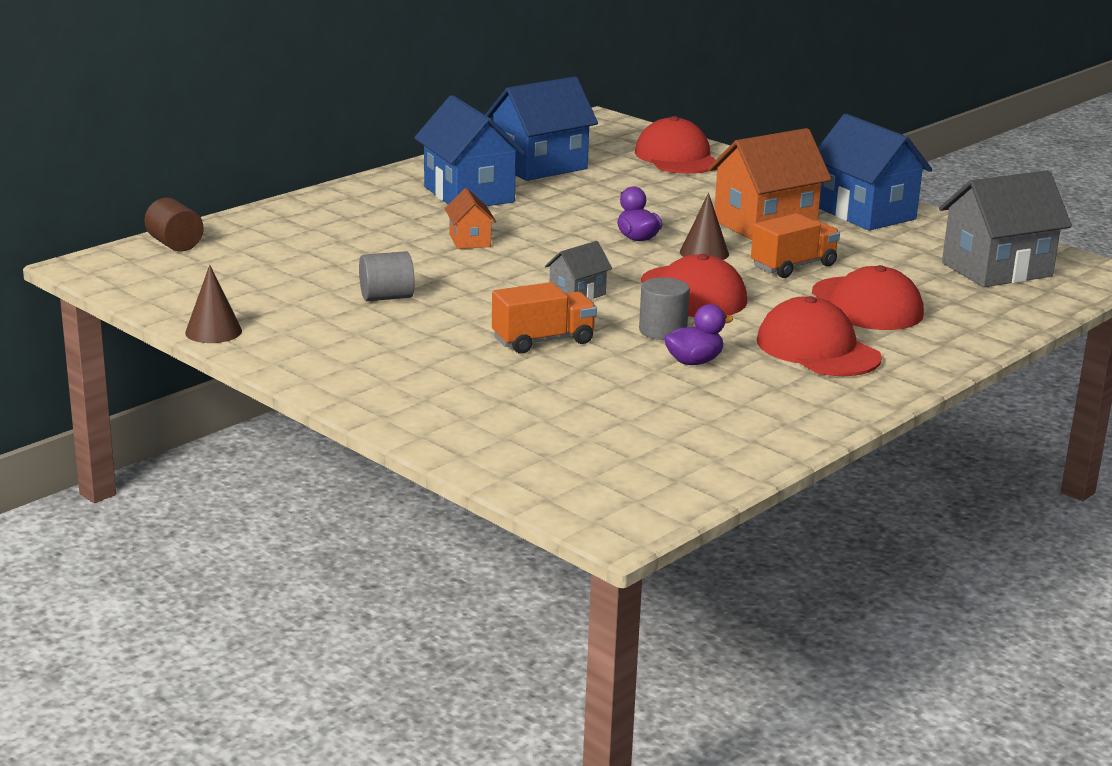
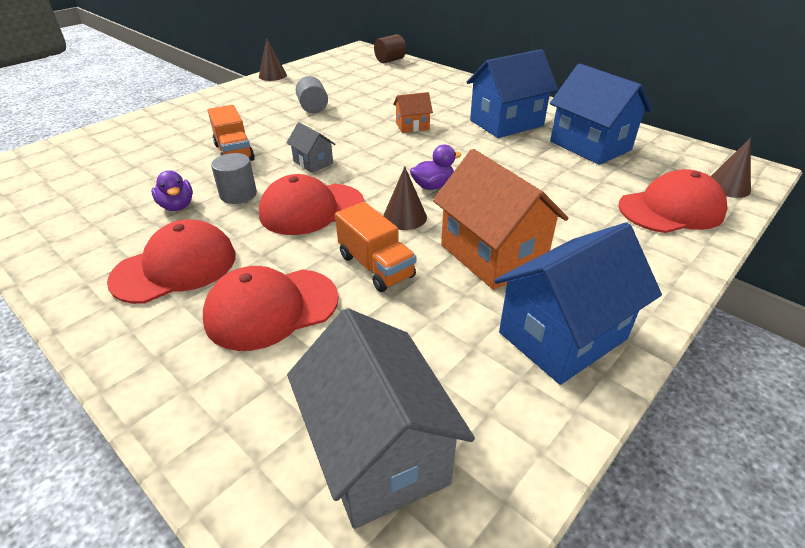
camera: 90 degrees right, 15 degrees up
none -> brown cone [711,138,751,198]

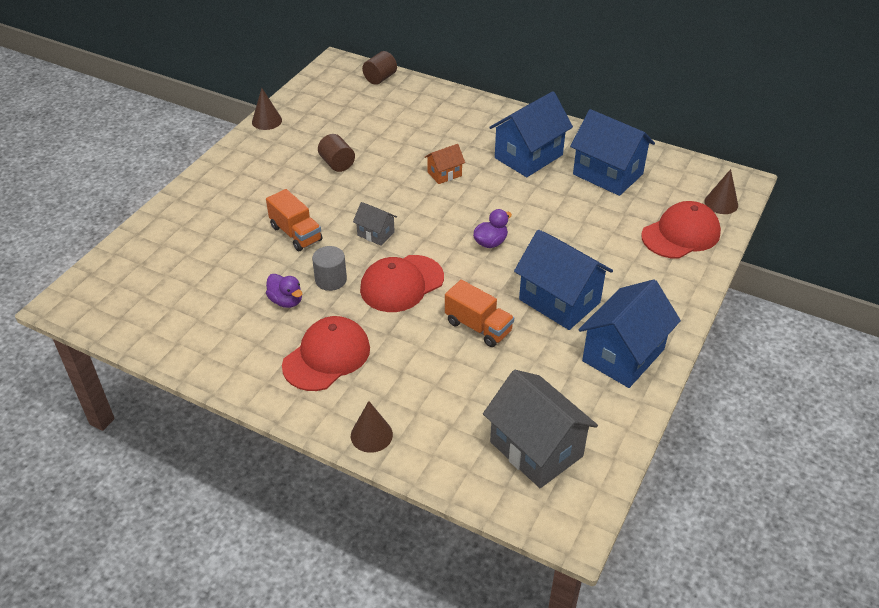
camera: 15 degrees left, 5 degrees up
red cap [203,266,339,351] -> none
grey cylinder [296,76,328,113] -> brown cylinder [318,134,355,172]
brown cone [383,167,427,230] -> brown cone moved to [351,401,393,453]
orange house [433,149,569,290] -> blue house [514,230,613,330]

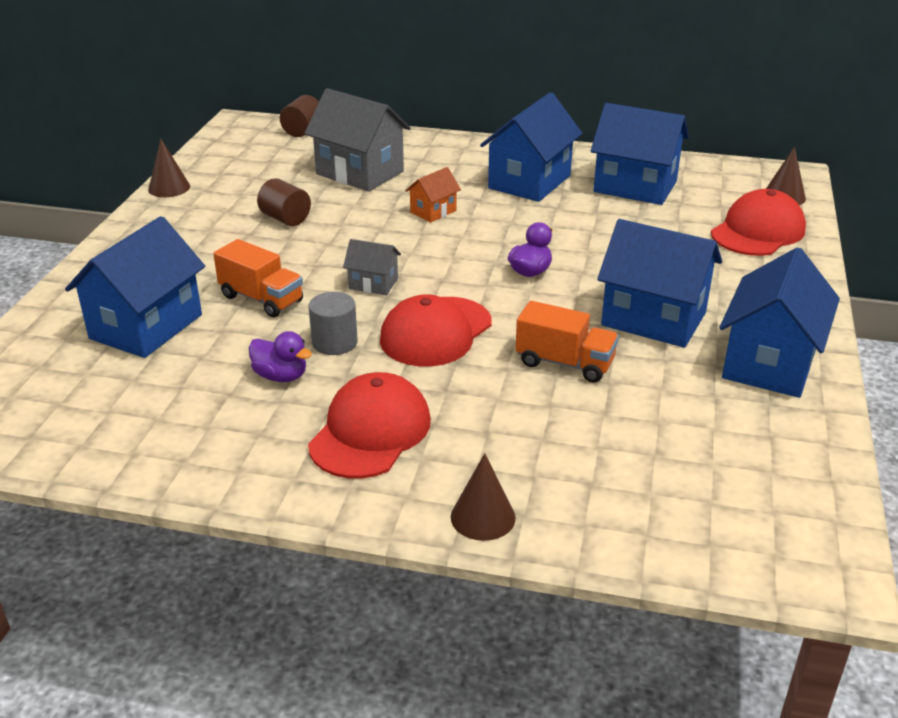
camera: 15 degrees left, 10 degrees down
grey house [483,370,598,488] -> grey house moved to [304,88,411,192]
none -> blue house [65,216,205,358]

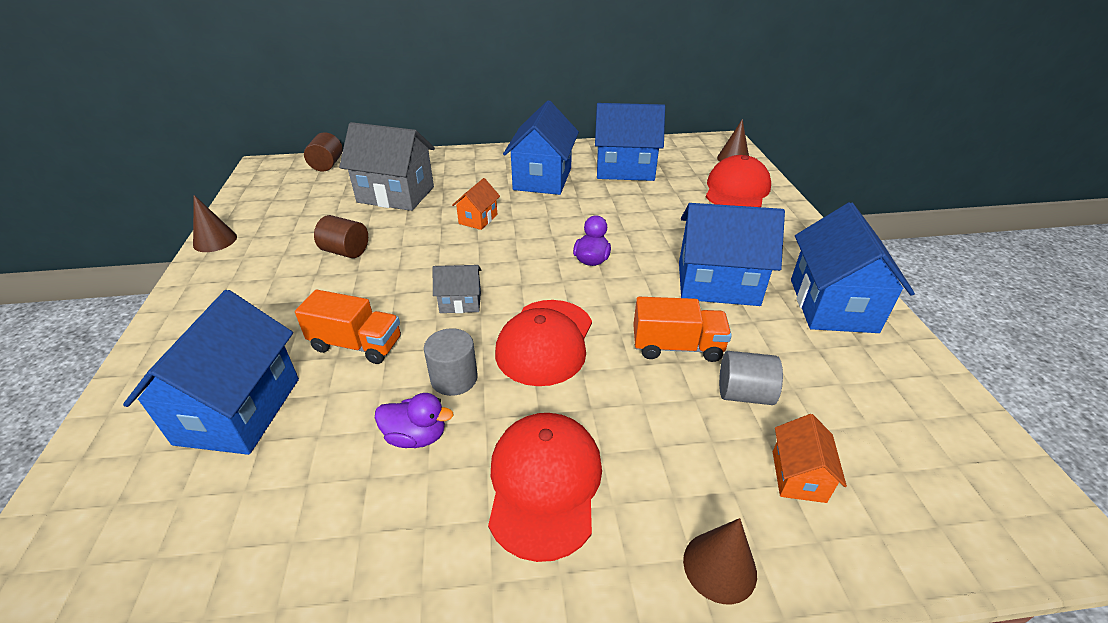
camera: 20 degrees left, 5 degrees up
none -> grey cylinder [719,351,783,405]
none -> orange house [773,414,847,503]

